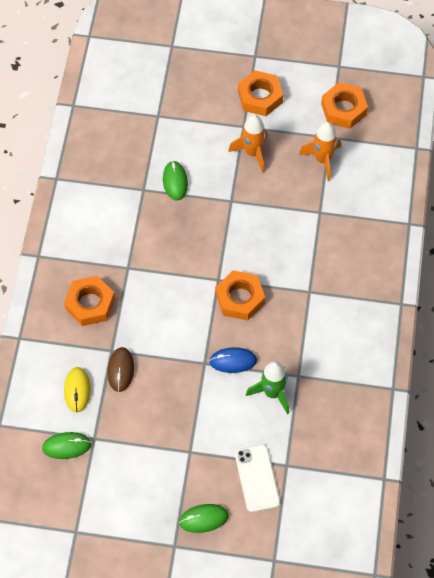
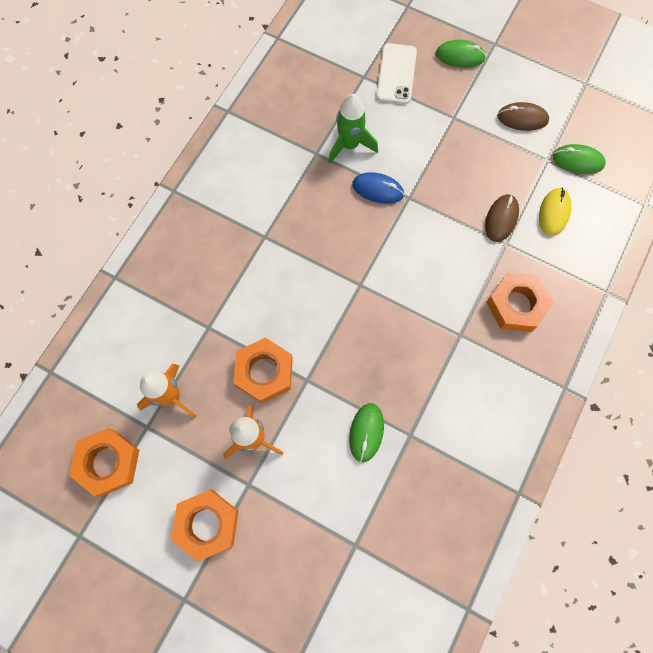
camera: 160 degrees left, 10 degrees up
orange nut [216,270,265,320] -> orange nut moved to [233,338,293,404]
none -> brown mouse [497,102,549,131]

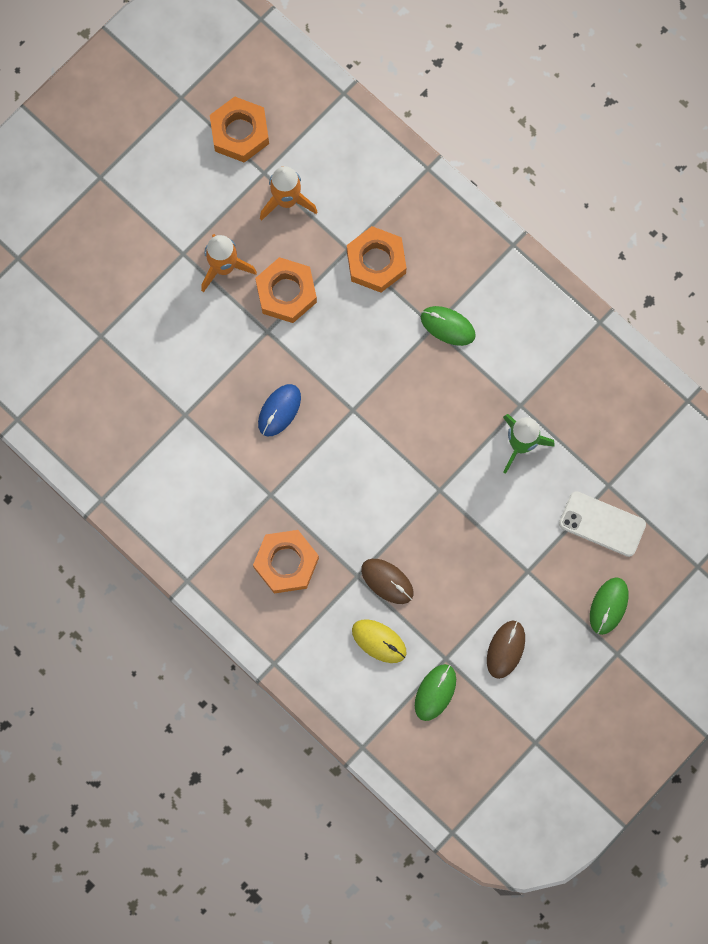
camera: 105 degrees right, 5 degrees up
orange nut [171,490,239,562] -> orange nut moved to [347,226,407,293]
green mouse [349,403,384,462] -> green mouse moved to [421,306,476,346]
blue mouse [352,172,404,204] -> blue mouse moved to [258,384,301,437]

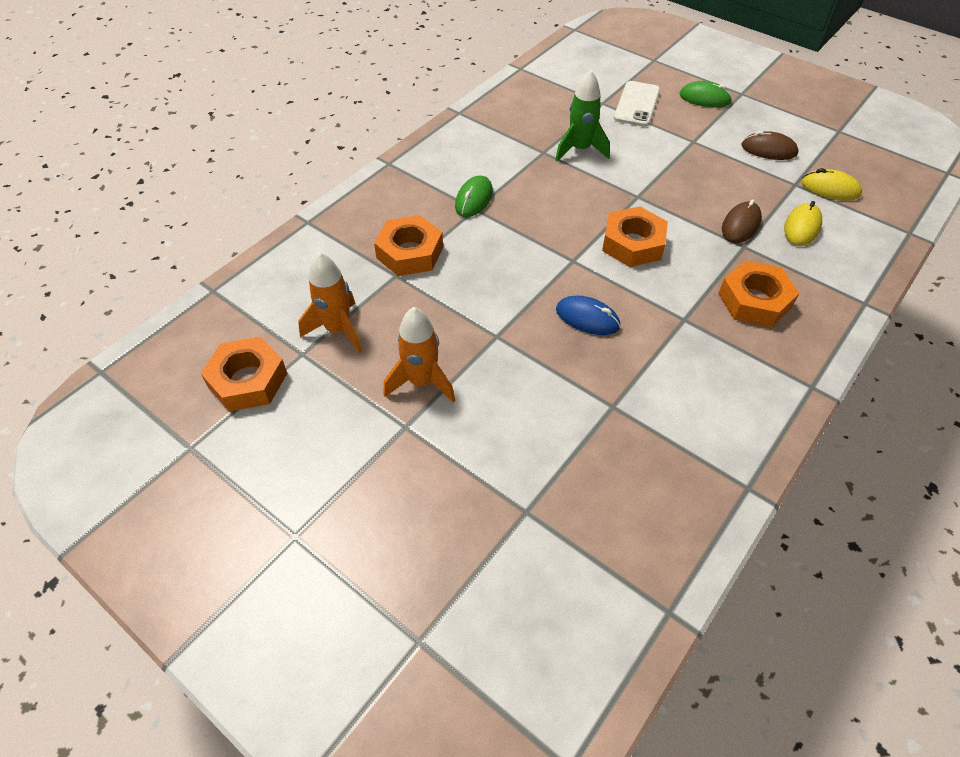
camera: 95 degrees left, 25 degrees down
orange nut [255,257,317,323] -> orange nut moved to [602,206,668,267]
green mouse [415,664,456,721] -> yellow mouse [801,168,862,201]

